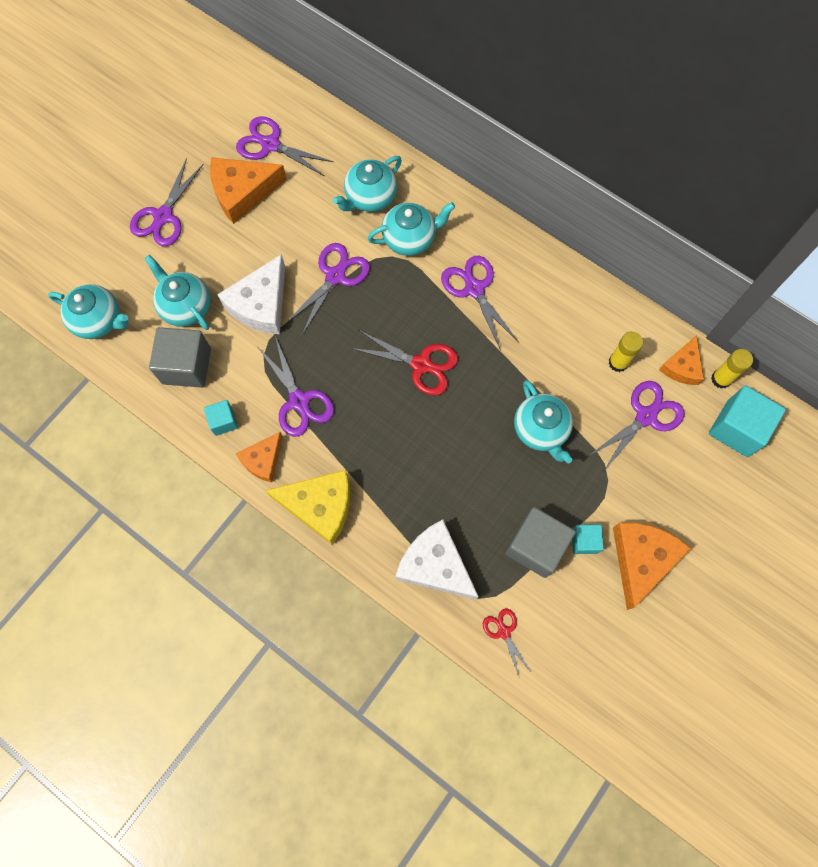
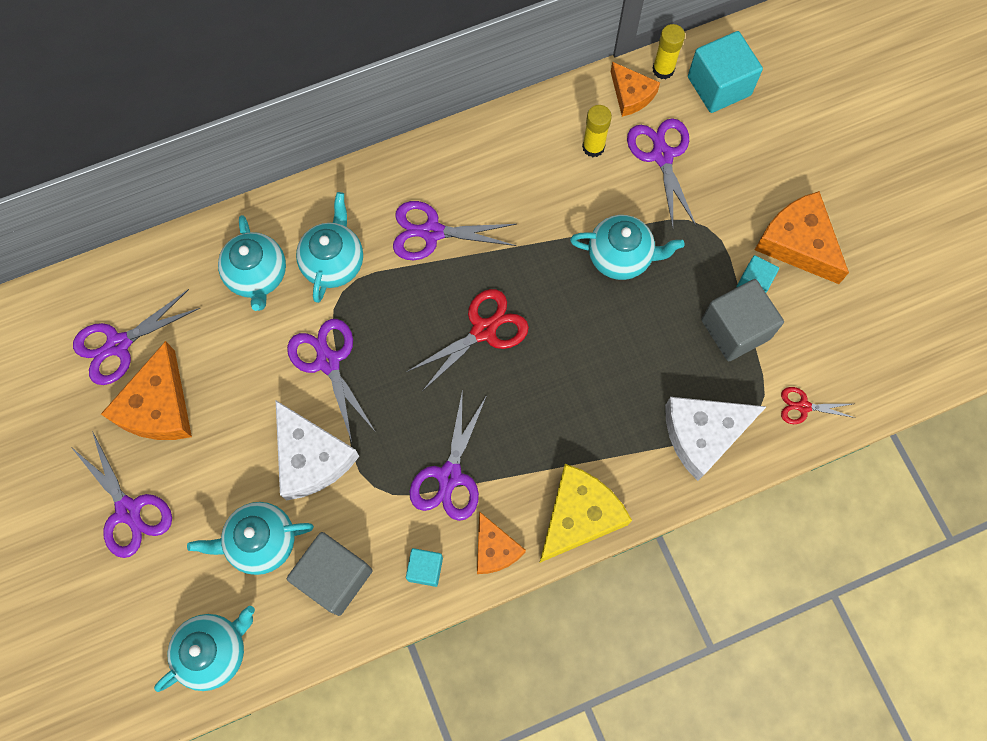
camera: 60 degrees left, 0 degrees up
purple scissors [257,336,334,437] -> purple scissors turned 105 degrees clockwise [410,389,487,521]

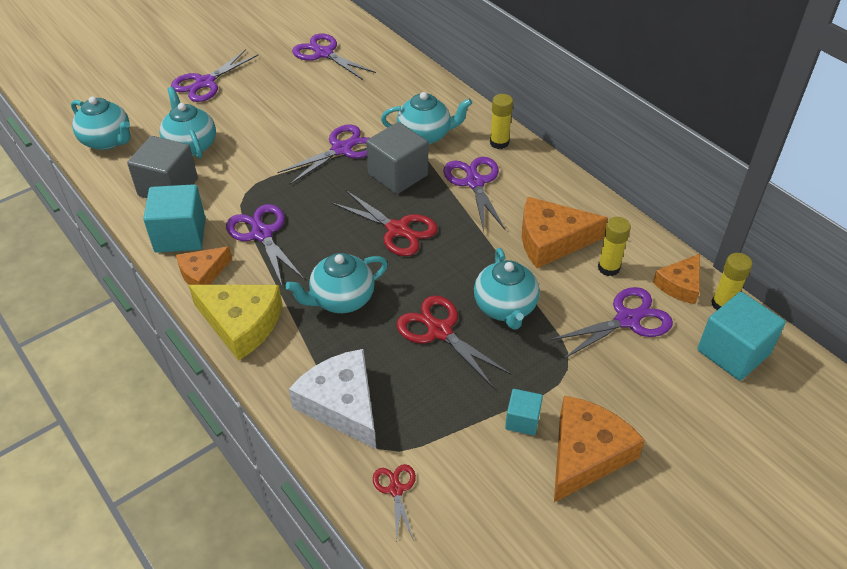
camera: 75 degrees right, 25 degrees down
orange cheese [101,341,192,440] -> orange cheese moved to [522,197,608,268]
turquoise teapot [218,215,286,311] -> turquoise teapot moved to [285,253,388,313]
white cheese [275,400,359,501] -> none
turquoise cube [406,548,443,587] -> turquoise cube [143,184,205,253], size x1.85
purple scissors [410,389,487,521] -> purple scissors turned 60 degrees clockwise [226,204,304,285]
grey cube [701,279,784,361] -> grey cube moved to [366,122,428,194]
none -> red scissors [397,296,512,388]
none -> yellow glue stick [490,94,513,149]

